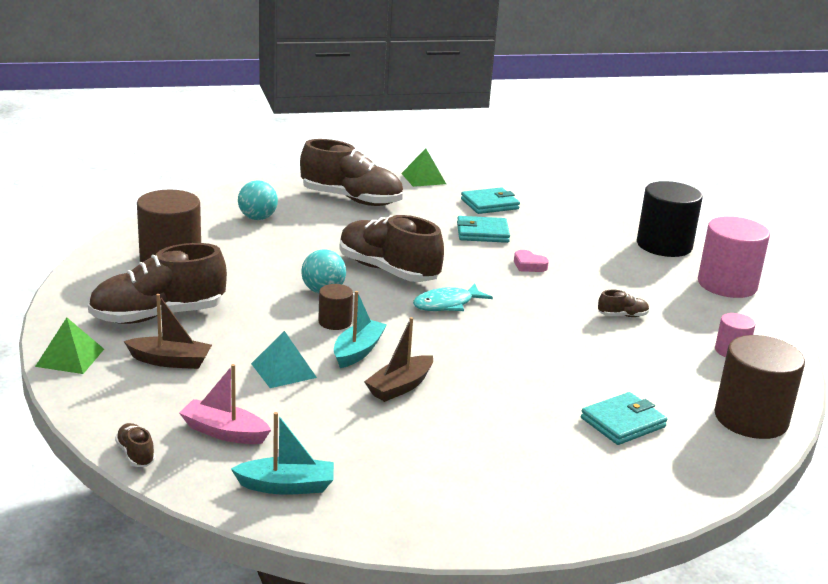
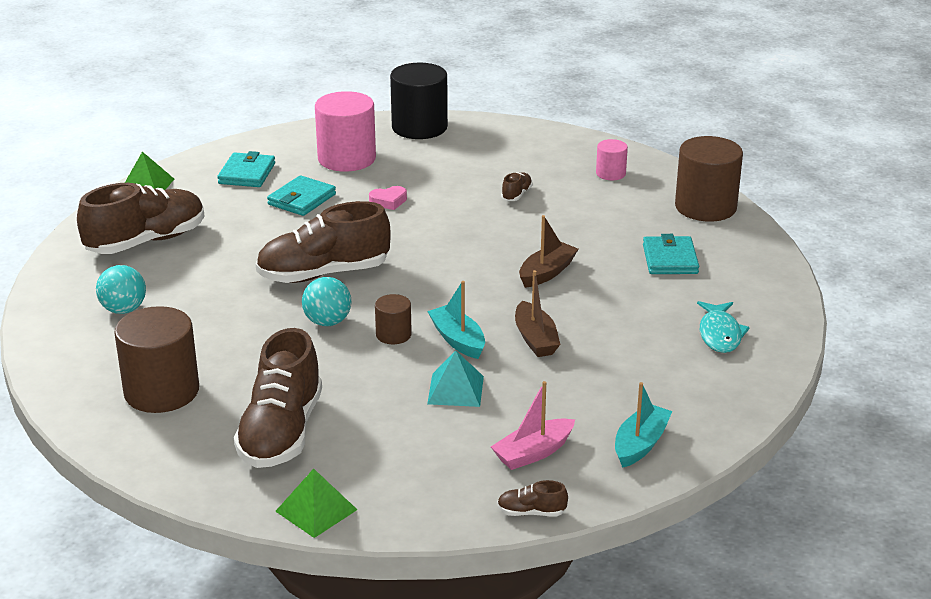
camera: 55 degrees left, 5 degrees up
brown boat [124,294,212,369] -> brown boat moved to [519,215,578,288]
turquoise fish [413,284,493,311] -> turquoise fish moved to [697,301,750,353]
pink cylinder [698,216,770,298] -> pink cylinder moved to [315,91,376,172]

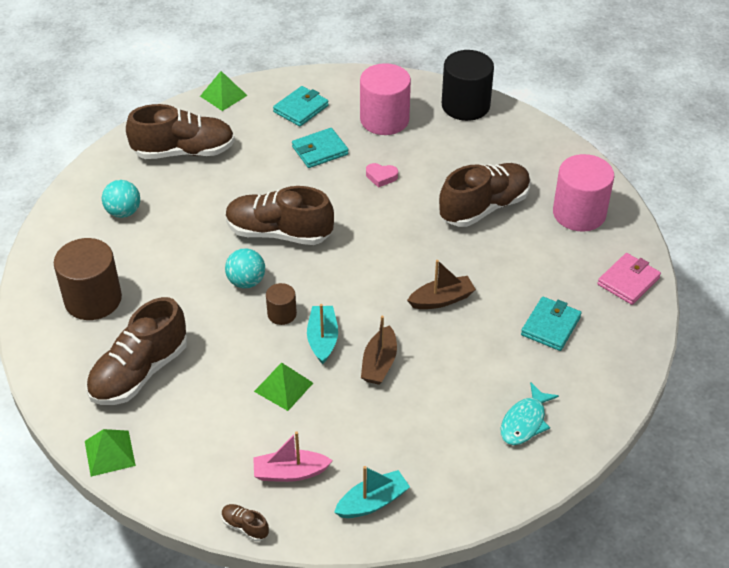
camera: 30 degrees right, 15 degrees up
turquoise pyramid [427,350,484,407] -> green pyramid [254,363,313,411]
brown shoe [501,172,533,201] -> brown shoe [439,163,531,227], size x2.44
pink cylinder [596,139,628,180] -> pink cylinder [553,154,615,232], size x1.98
brown cylinder [675,136,743,222] -> pink wallet [598,253,661,305]

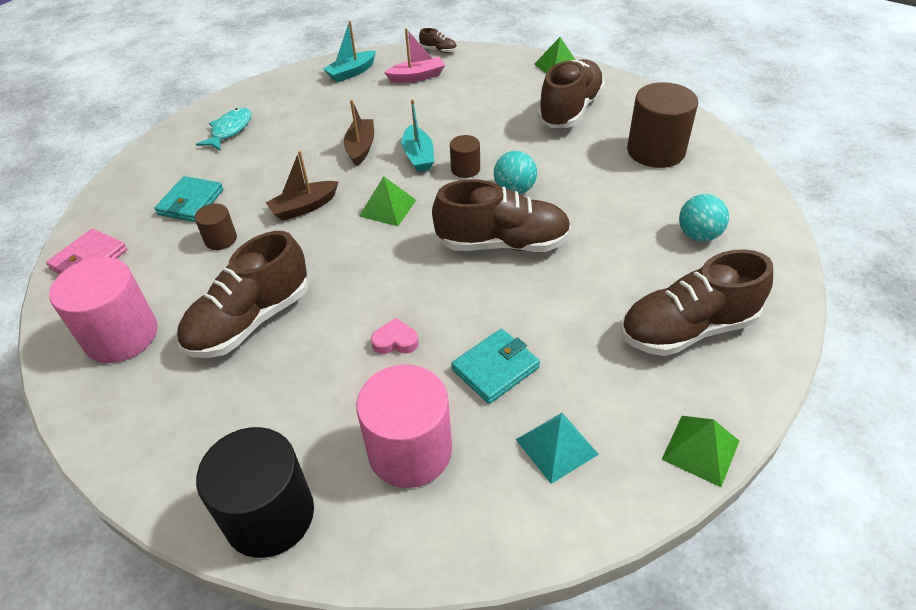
camera: 170 degrees right, 0 degrees up
green pyramid [254,363,313,411] -> green pyramid moved to [359,176,416,226]
turquoise wallet [273,86,329,126] -> turquoise pyramid [516,413,599,484]
none -> brown cylinder [195,203,237,250]

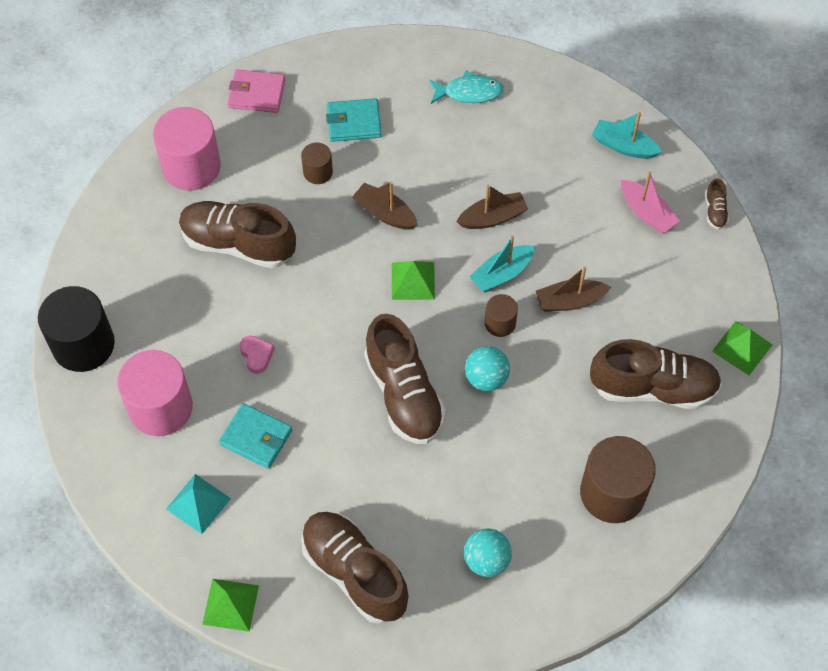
camera: 65 degrees right, 15 degrees up
none -> brown boat [536,266,611,312]

